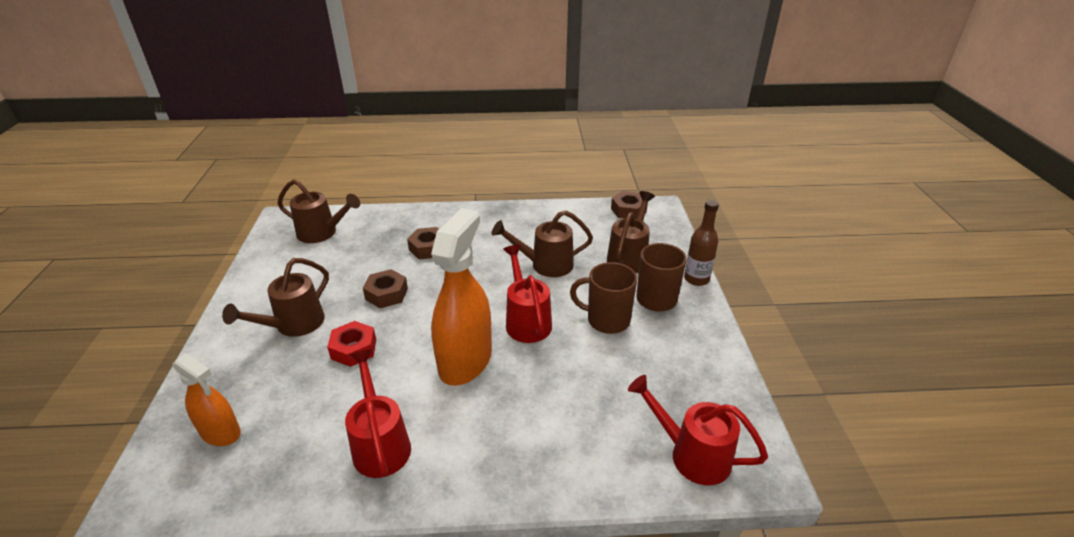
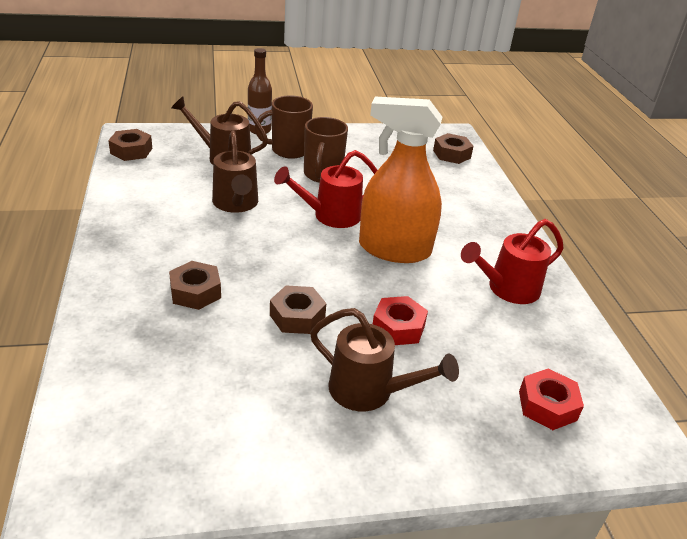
camera: 100 degrees left, 0 degrees up
orange spray bottle [173,353,241,446] -> red nut [519,368,584,430]
brown watering can [277,179,360,243] -> none
red watering can [628,375,768,485] -> brown nut [433,133,474,164]

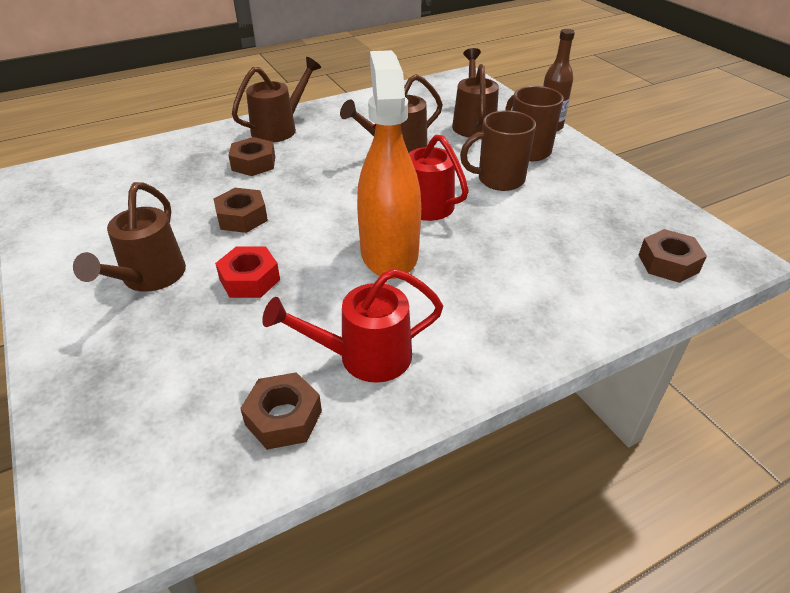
camera: 75 degrees right, 5 degrees up
brown nut [108,129,152,161] -> brown nut moved to [240,372,322,450]
red watering can [461,219,564,304] -> red watering can turned 60 degrees counterclockwise [262,268,443,383]
red nut [519,368,584,430] -> none
none -> brown watering can [232,57,321,142]

